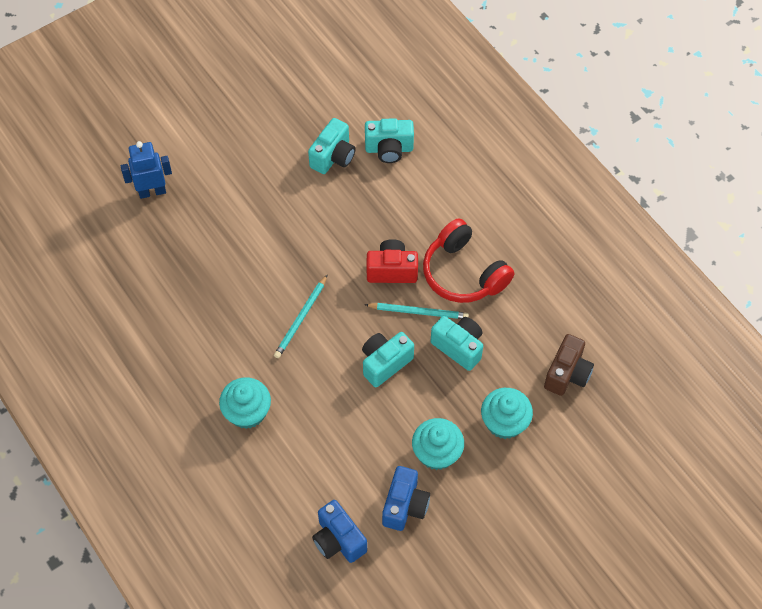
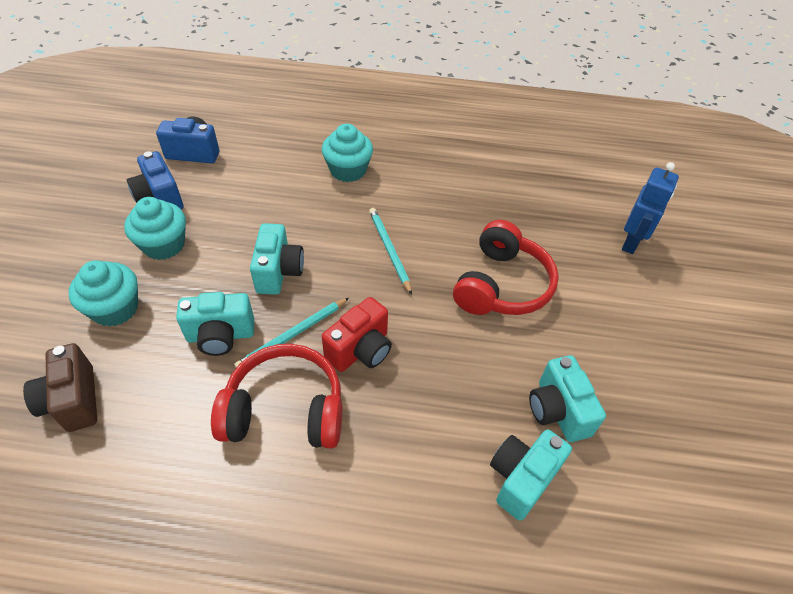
camera: 130 degrees right, 10 degrees down
none -> red headphones [453,220,559,315]

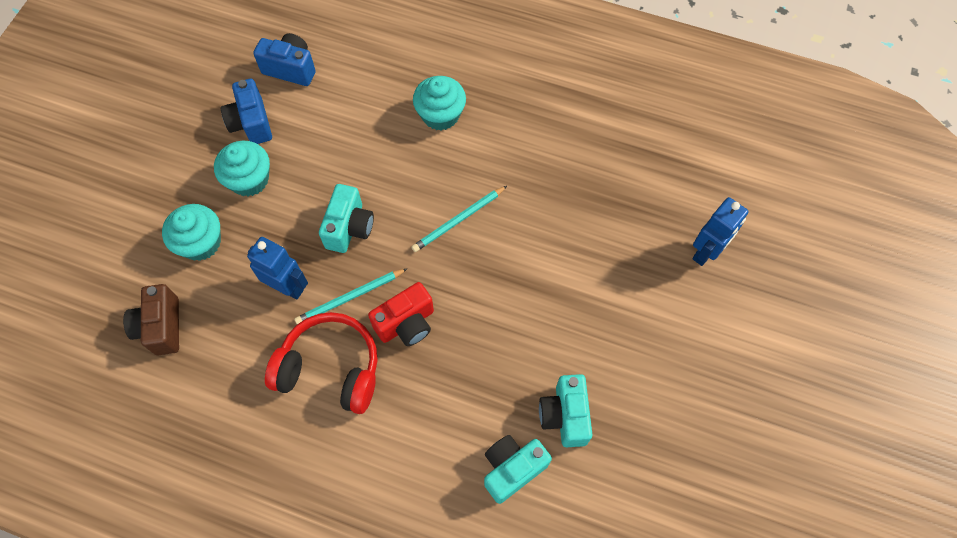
camera: 15 degrees right, 15 degrees up
turquoise camera [176,292,254,356] -> blue robot [247,237,308,299]
turquoise pencil [369,208,412,295] -> turquoise pencil turned 120 degrees counterclockwise [412,186,507,252]
red headphones [453,220,559,315] -> none

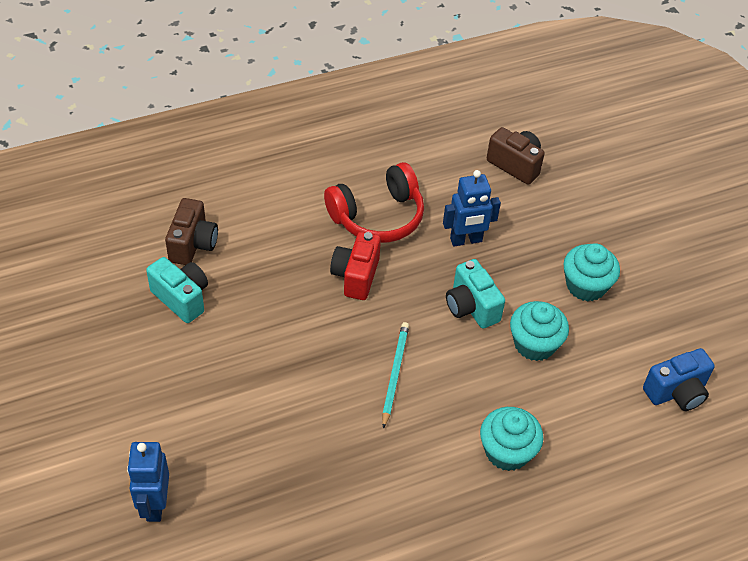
camera: 135 degrees right, 15 degrees down
turquoise cupcake [162,204,221,261] -> turquoise cupcake moved to [510,301,569,361]
blue camera [221,79,272,144] -> none
turquoise pencil [295,268,408,324] -> none
turquoise camera [484,435,552,504] -> brown camera [165,198,218,265]

